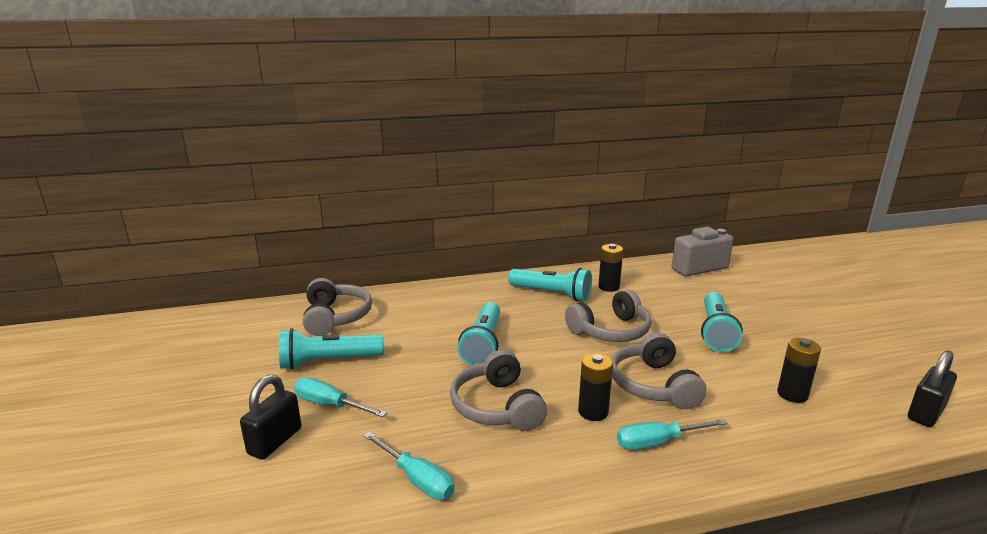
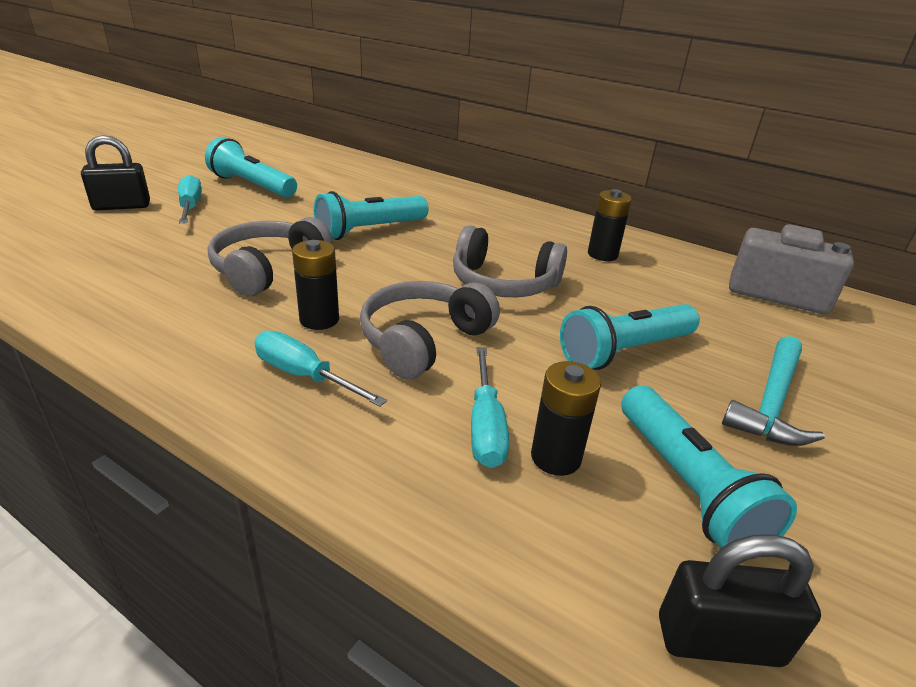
camera: 45 degrees right, 10 degrees up
grey headphones [303,278,372,336] -> none
turquoise screwdriver [363,432,455,500] -> turquoise screwdriver moved to [471,347,509,468]
turquoise flashlight [508,268,592,302] -> turquoise flashlight moved to [621,385,797,548]
none -> turquoise hammer [722,336,825,446]

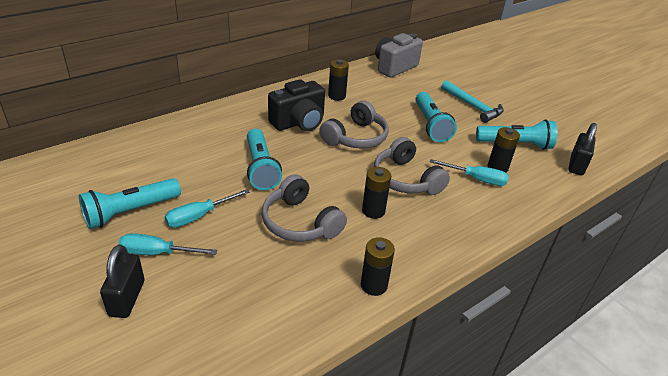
camera: 70 degrees left, 5 degrees up
turquoise screwdriver [254,330,387,407] -> turquoise screwdriver moved to [164,189,250,227]
none -> black camera [268,79,325,131]
none -> black battery [361,237,395,296]

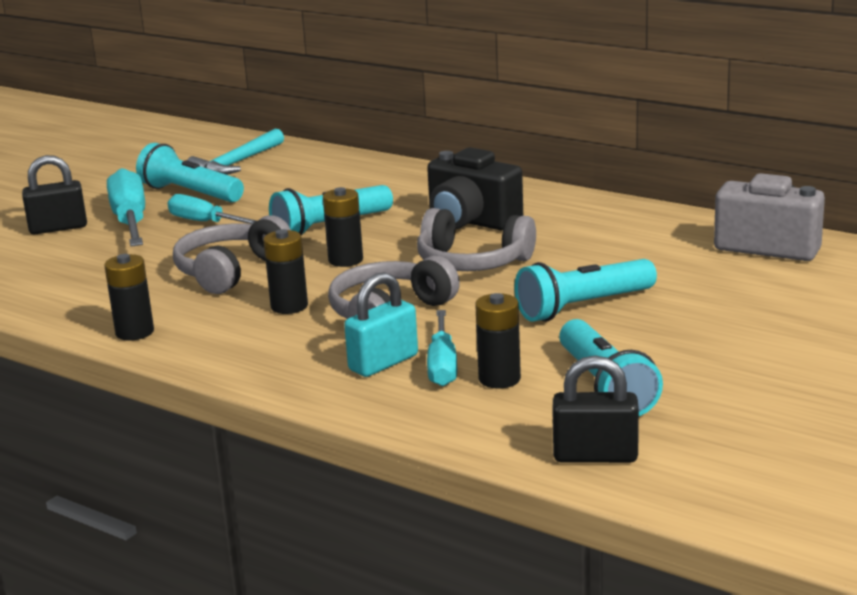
camera: 75 degrees right, 15 degrees down
turquoise screwdriver [118,233,217,255] -> turquoise screwdriver [107,168,145,247], size x1.58
black battery [328,59,349,101] -> black battery moved to [323,187,363,267]
turquoise hammer [441,80,504,123] -> turquoise hammer moved to [187,129,284,175]
none -> turquoise padlock [344,272,418,377]

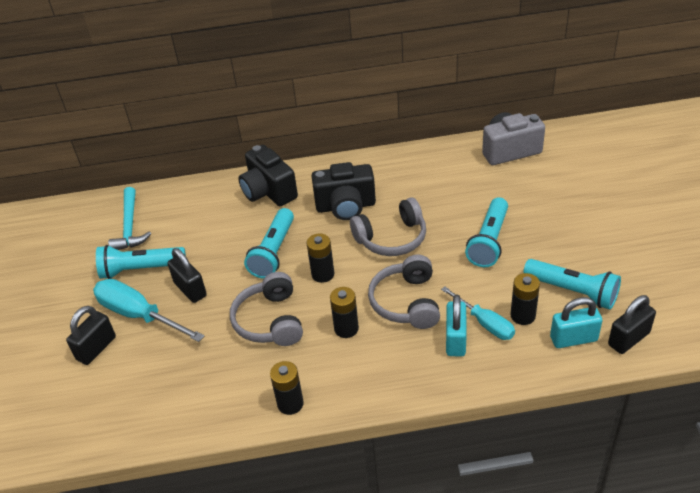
camera: 40 degrees left, 20 degrees up
turquoise screwdriver [168,194,256,224] -> black padlock [167,248,207,303]
none -> black camera [238,145,298,206]
none -> turquoise padlock [550,297,603,348]

